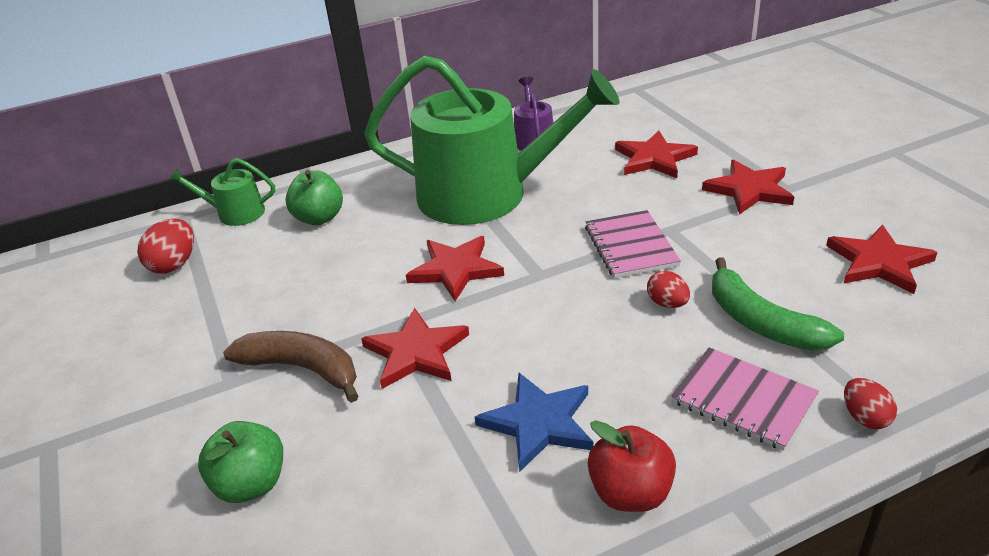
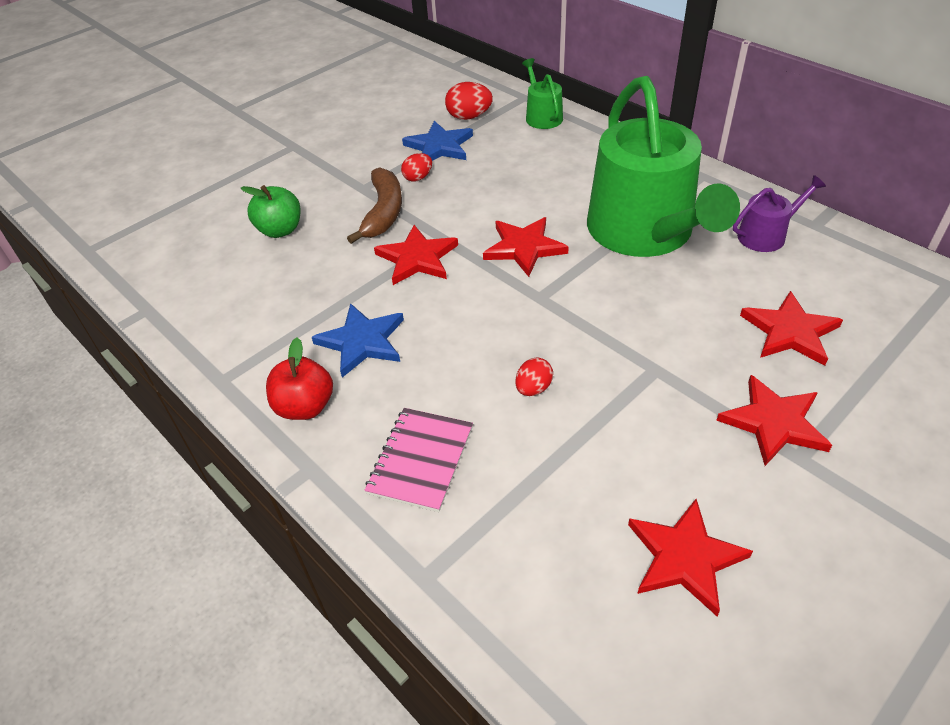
camera: 70 degrees right, 10 degrees up
green apple [285,170,343,225] -> none
pink notebook [585,210,681,278] -> none
green banana [712,258,844,351] -> none
red egg [844,378,897,429] -> red egg moved to [401,153,432,182]
none -> blue star [402,121,473,161]

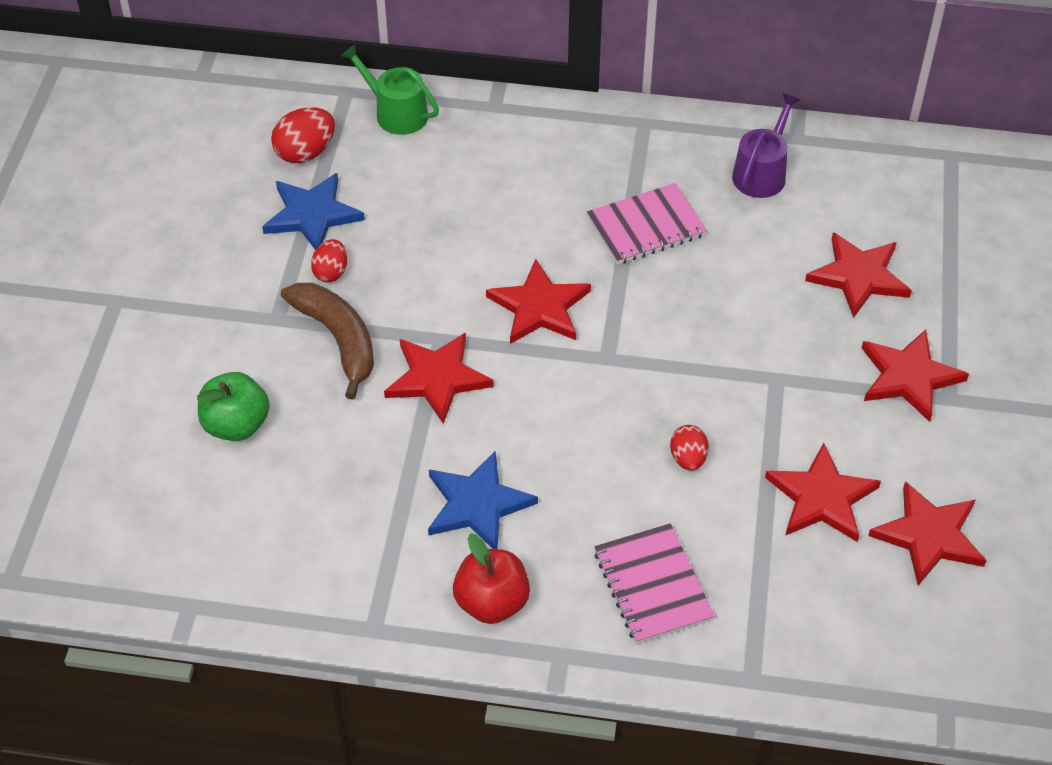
camera: 40 degrees left, 5 degrees up
green watering can [587,76,740,257] -> pink notebook [587,183,707,265]
none -> red star [765,443,881,542]

